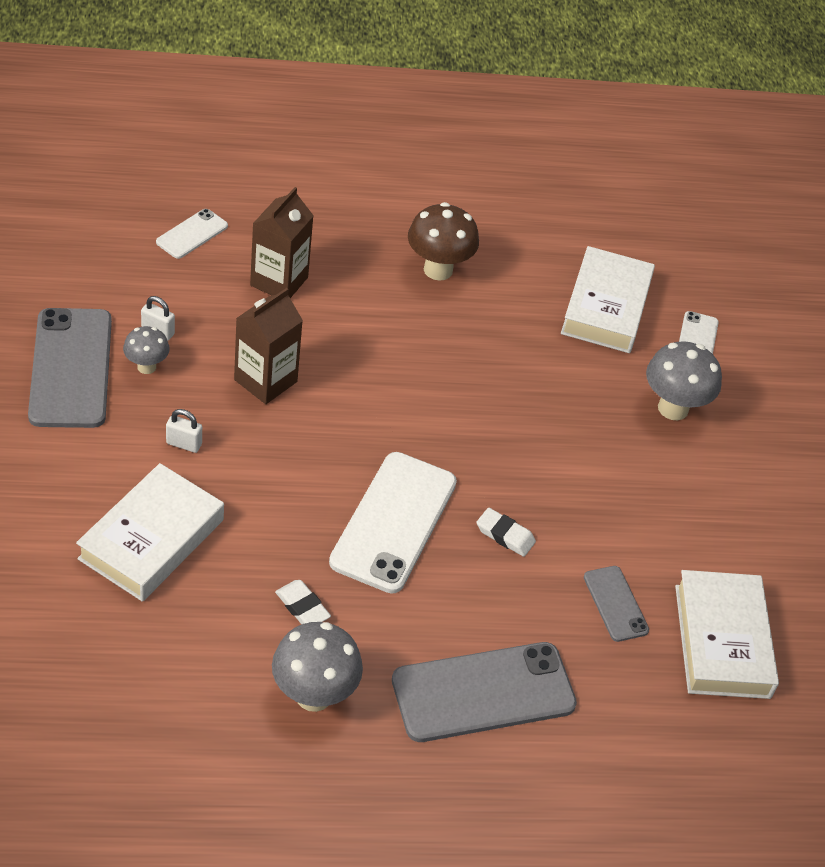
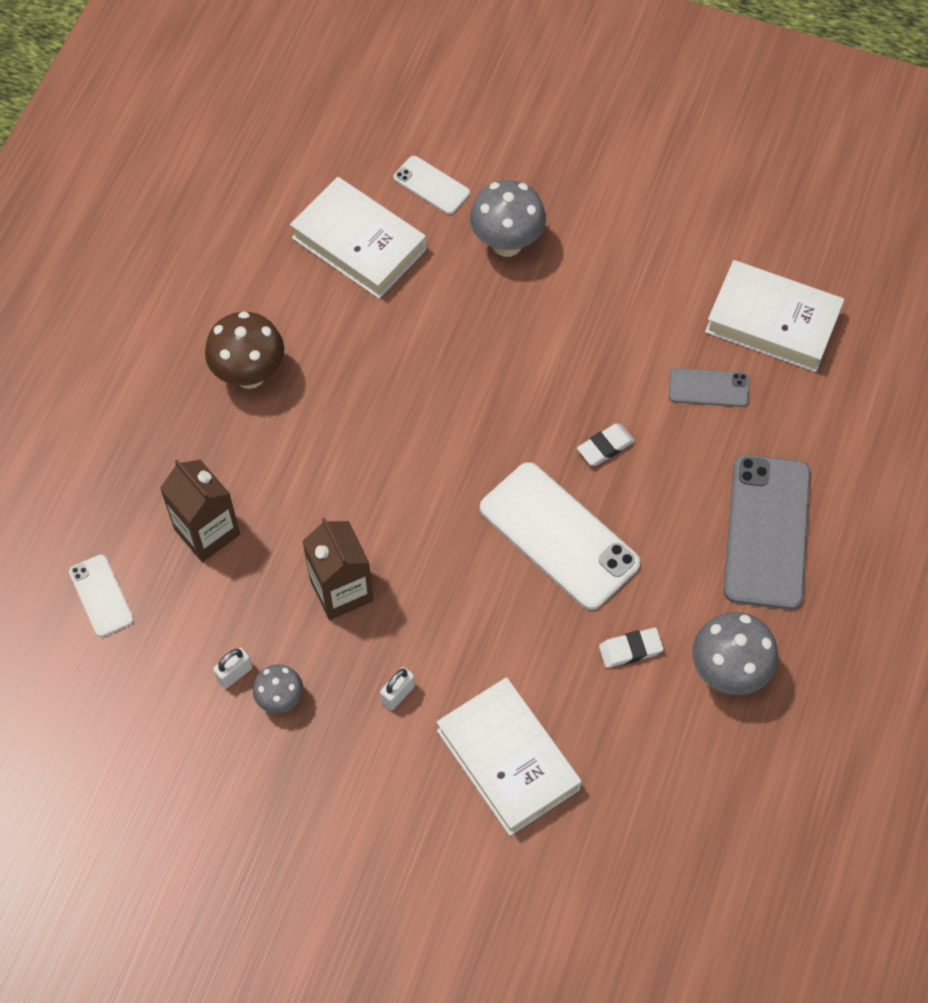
camera: 60 degrees left, 15 degrees up
grey phone [28,308,112,428] -> none

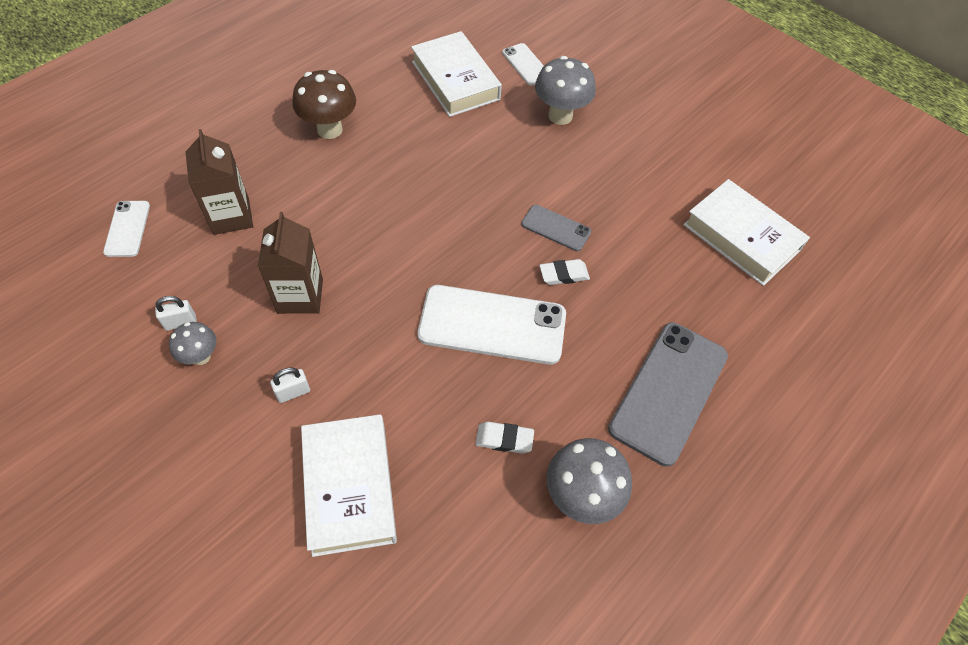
camera: 20 degrees right, 5 degrees down
white phone [480,462,641,610] -> white phone turned 60 degrees counterclockwise [418,285,566,365]
grey phone [669,368,749,407] -> grey phone moved to [521,205,591,251]

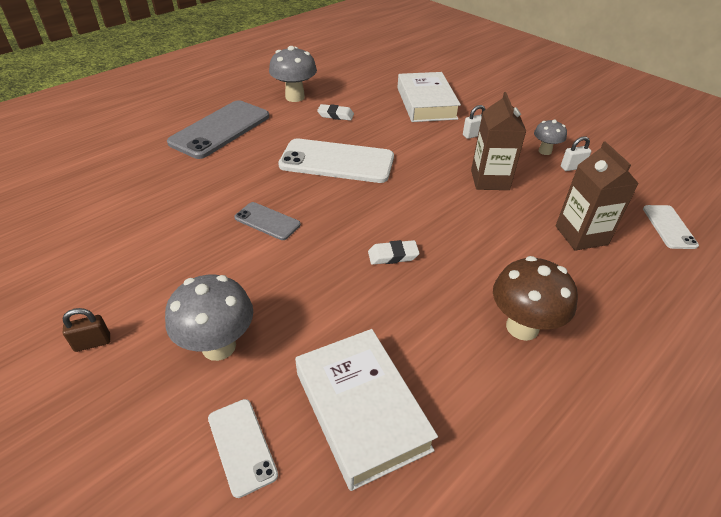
camera: 175 degrees left, 15 degrees down
white eraser [539,259,590,285] -> white eraser moved to [368,240,420,265]
white book [683,179,810,286] -> none
none -> brown padlock [63,308,110,352]

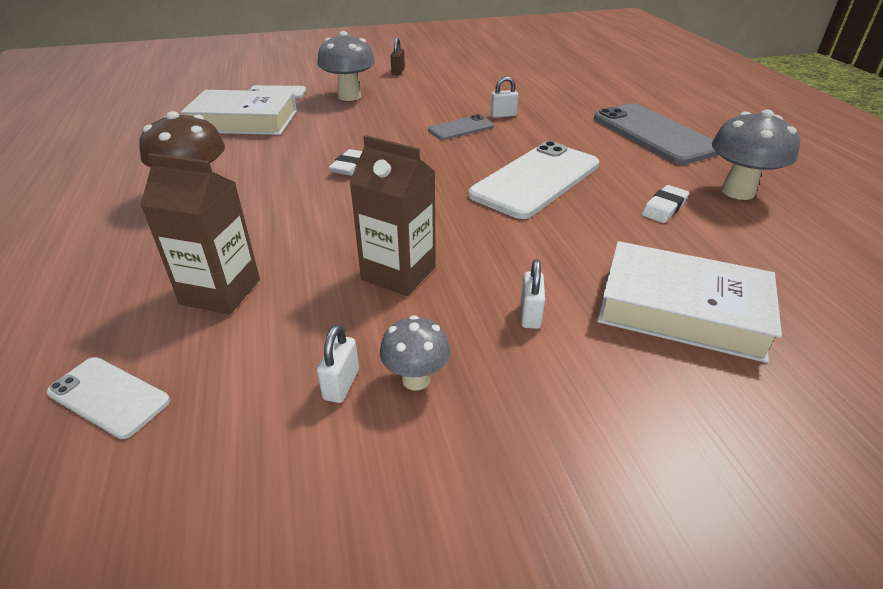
camera: 120 degrees right, 5 degrees down
none -> white padlock [490,76,518,118]

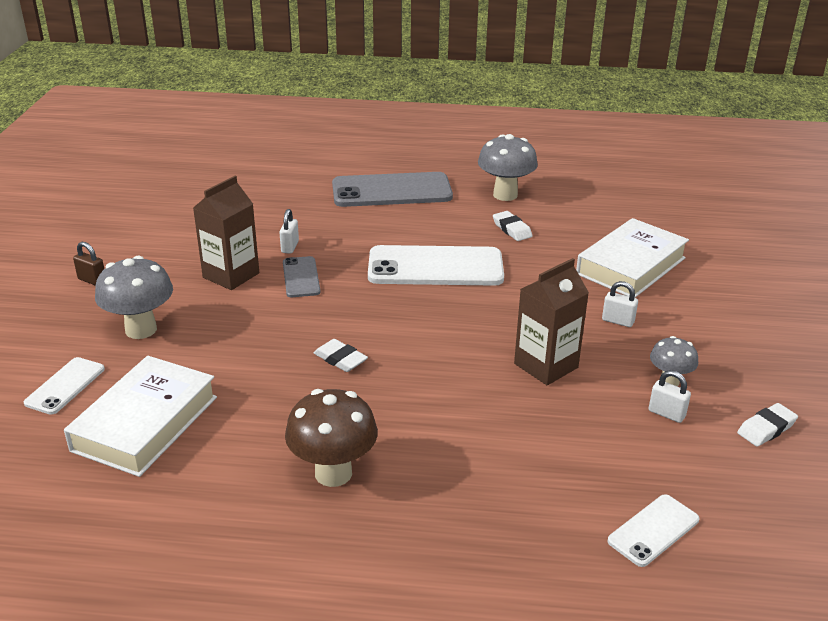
camera: 70 degrees left, 5 degrees down
brown carton [140,153,260,314] -> brown carton moved to [193,176,259,290]
white phone [468,141,599,219] -> white phone turned 60 degrees counterclockwise [368,245,504,286]
none -> white eraser [737,403,798,446]

